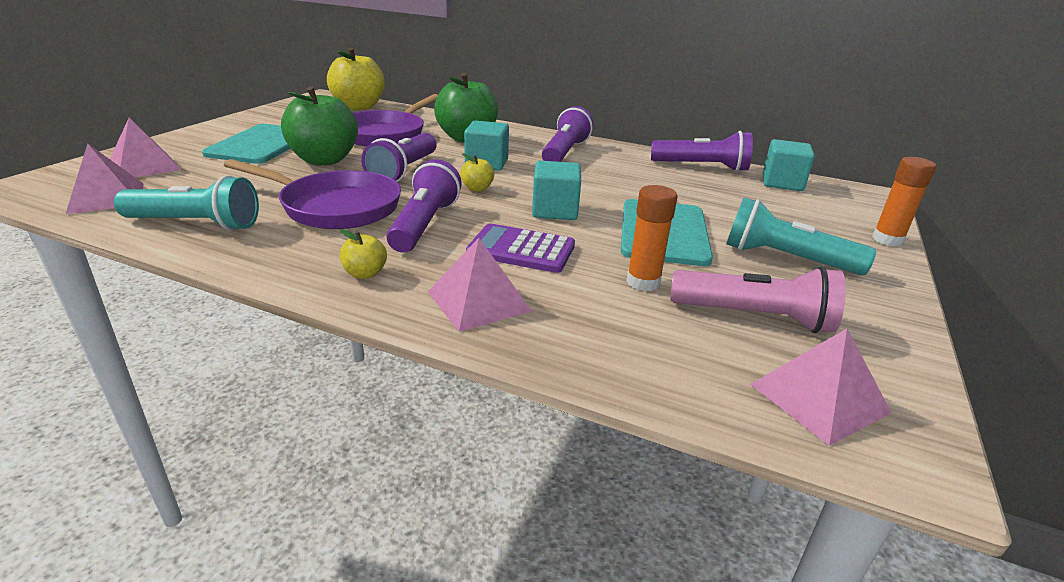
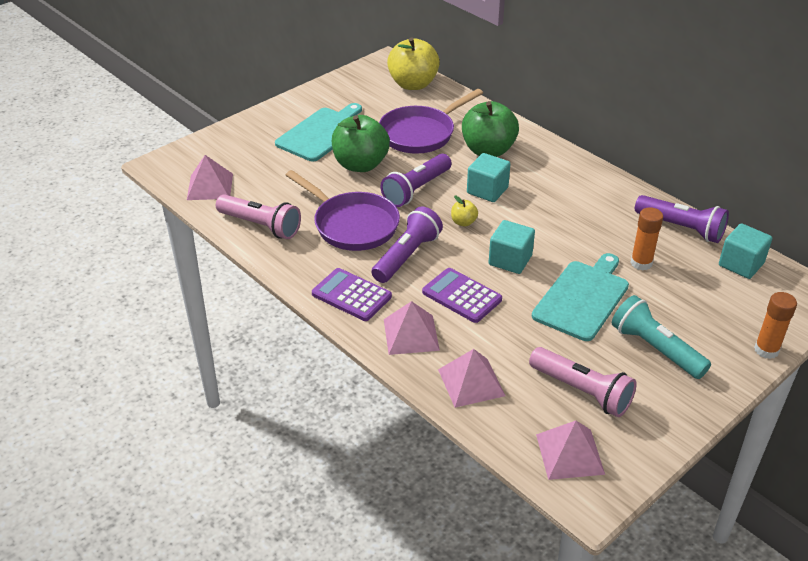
camera: 25 degrees right, 10 degrees up
pink pyramid [110,118,181,177] -> pink pyramid moved to [438,349,506,408]
turquoise flashlight [114,175,259,231] -> pink flashlight [216,194,301,239]
yellow apple [340,229,387,279] -> purple calculator [312,268,392,321]
purple flashlight [542,106,593,162] -> none
orange glue stick [626,185,677,291] -> orange glue stick moved to [630,207,663,271]

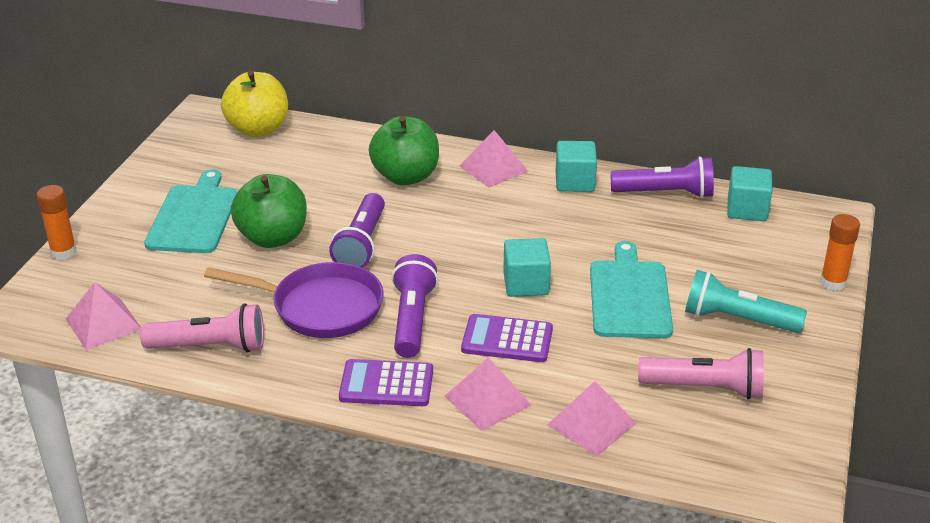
camera: 30 degrees left, 5 degrees down
purple pan [379,89,483,154] -> none
yellow apple [451,196,478,226] -> none
turquoise cube [467,153,510,202] -> turquoise cube moved to [556,141,597,192]
pink pyramid [536,421,605,480] -> pink pyramid moved to [459,130,528,188]
orange glue stick [630,207,663,271] -> orange glue stick moved to [37,185,76,260]

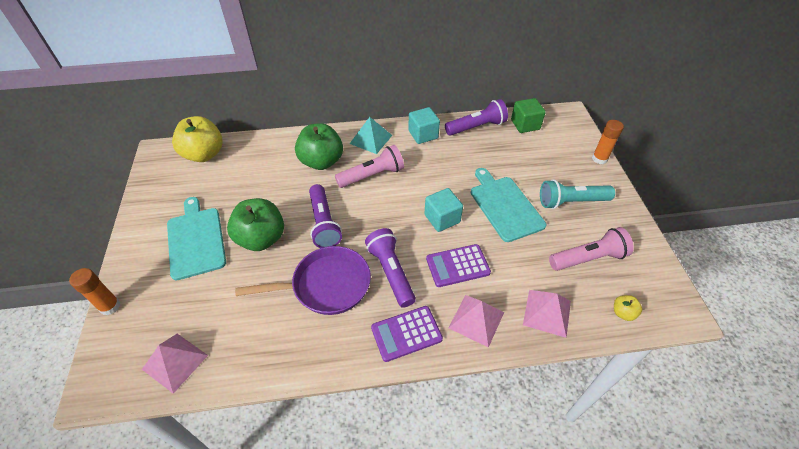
camera: 25 degrees left, 15 degrees up
pink flashlight [140,303,264,353] -> pink flashlight moved to [335,145,404,188]
pink pyramid [459,130,528,188] -> turquoise pyramid [350,117,392,154]
turquoise cube [727,166,772,221] -> green cube [511,98,546,133]
none -> yellow apple [614,295,642,321]

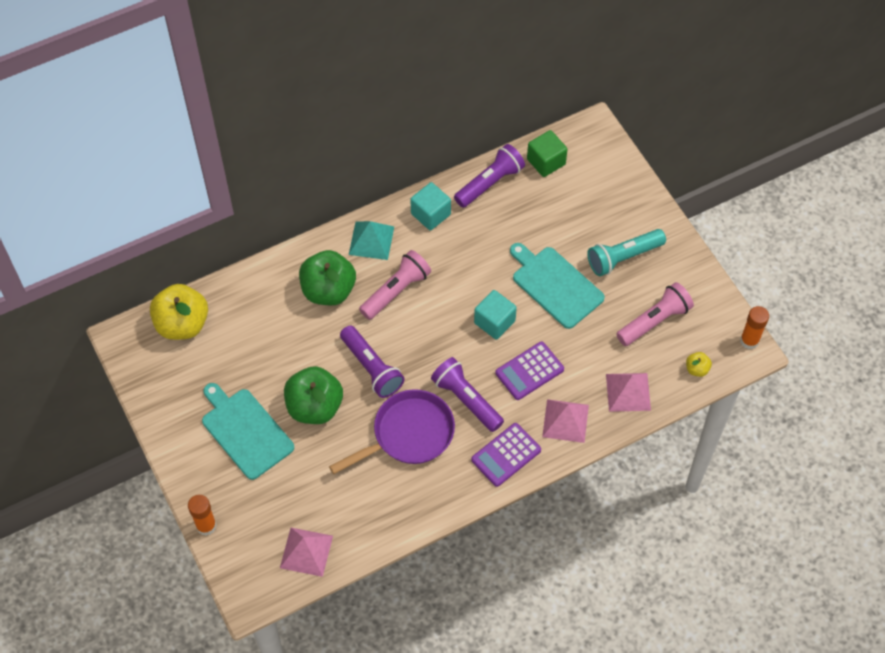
camera: 20 degrees left, 10 degrees up
orange glue stick [592,120,624,164] -> orange glue stick moved to [740,306,769,349]

